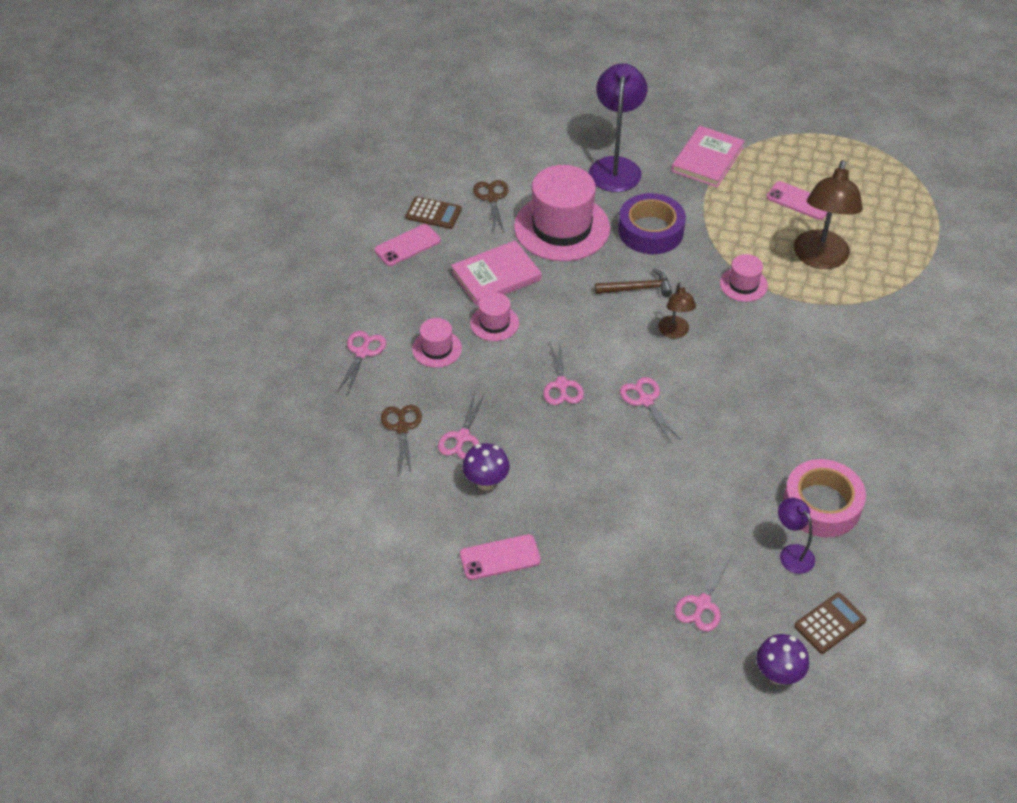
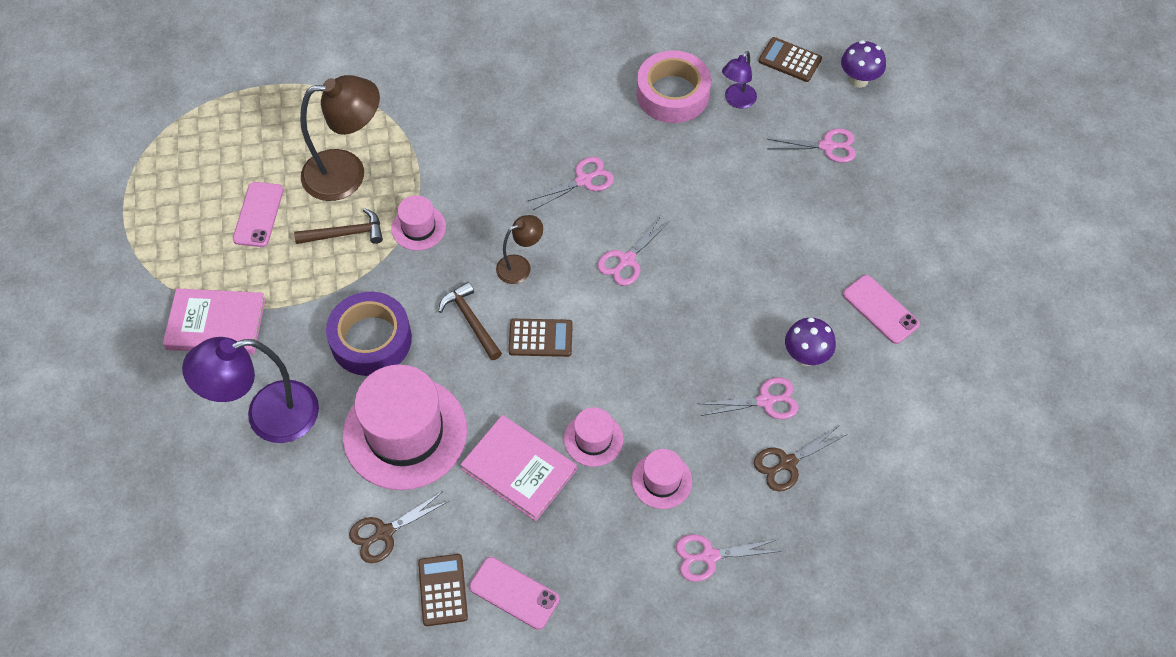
camera: 115 degrees left, 10 degrees up
pink scissors [543,341,584,405] -> pink scissors moved to [528,157,614,210]
none -> brown hammer [294,208,383,244]
none -> brown calculator [509,319,573,357]

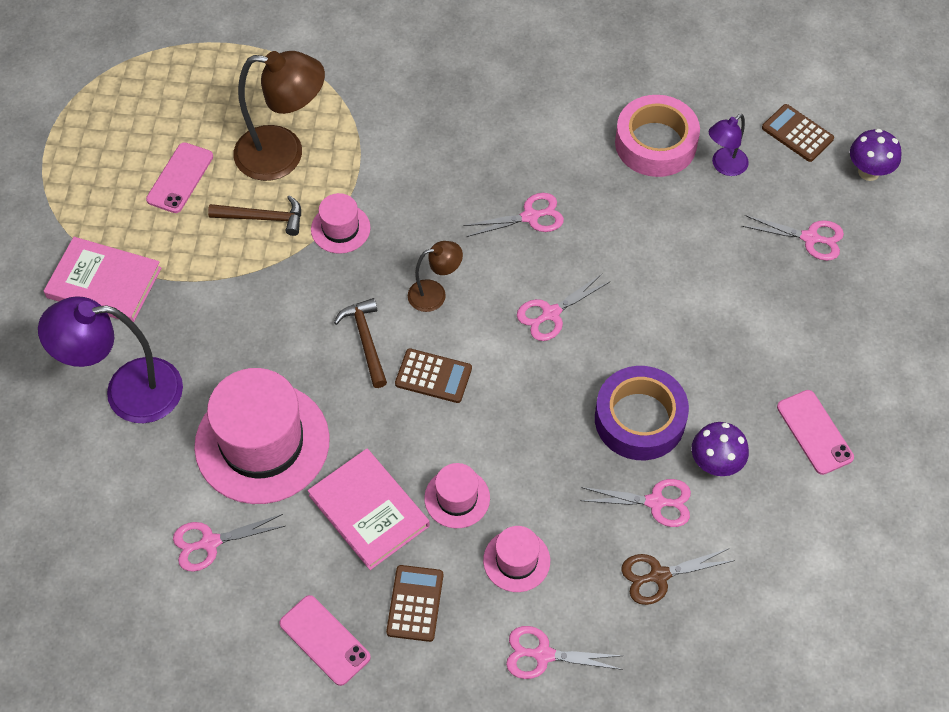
camera: 15 degrees right, 0 degrees up
purple tape [326,292,412,376] -> purple tape moved to [595,366,689,460]
brown scissors [349,491,449,563] -> pink scissors [173,514,285,572]
brown calculator [418,554,468,626] -> brown calculator moved to [386,565,443,642]

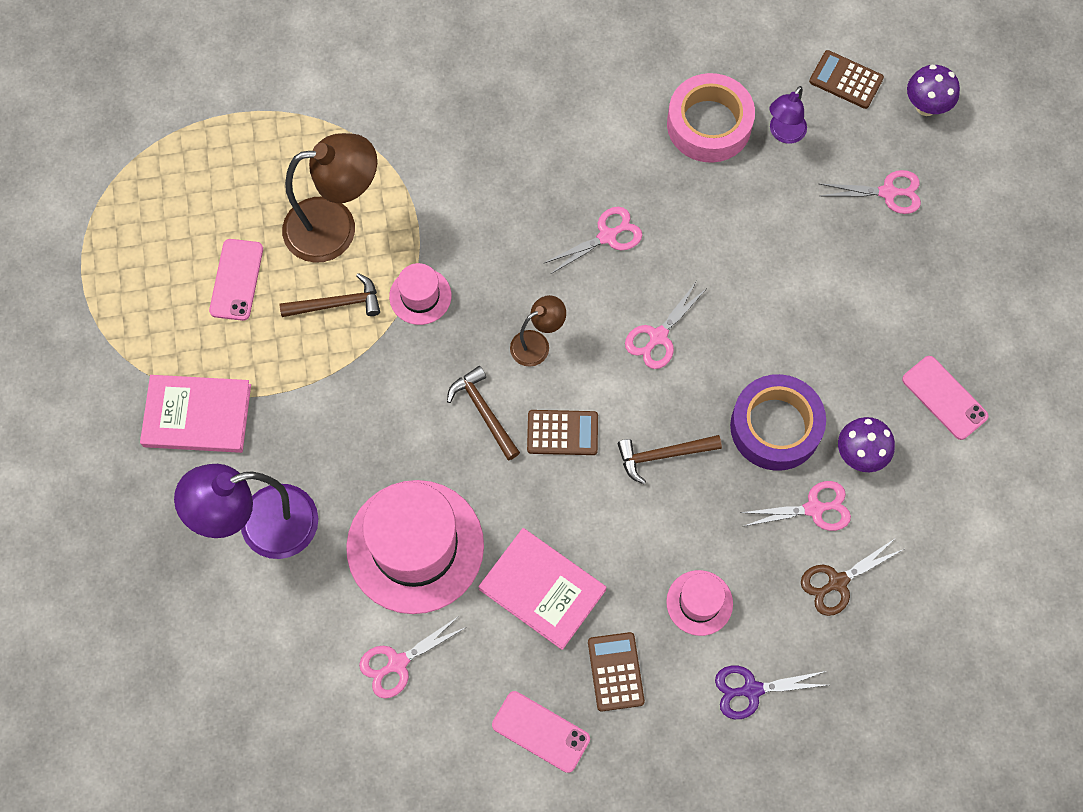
camera: 15 degrees left, 10 degrees up
pink hat [424,463,490,528] -> none
pink scissors [506,626,623,679] -> purple scissors [715,666,827,719]
none -> brown hammer [617,435,722,484]

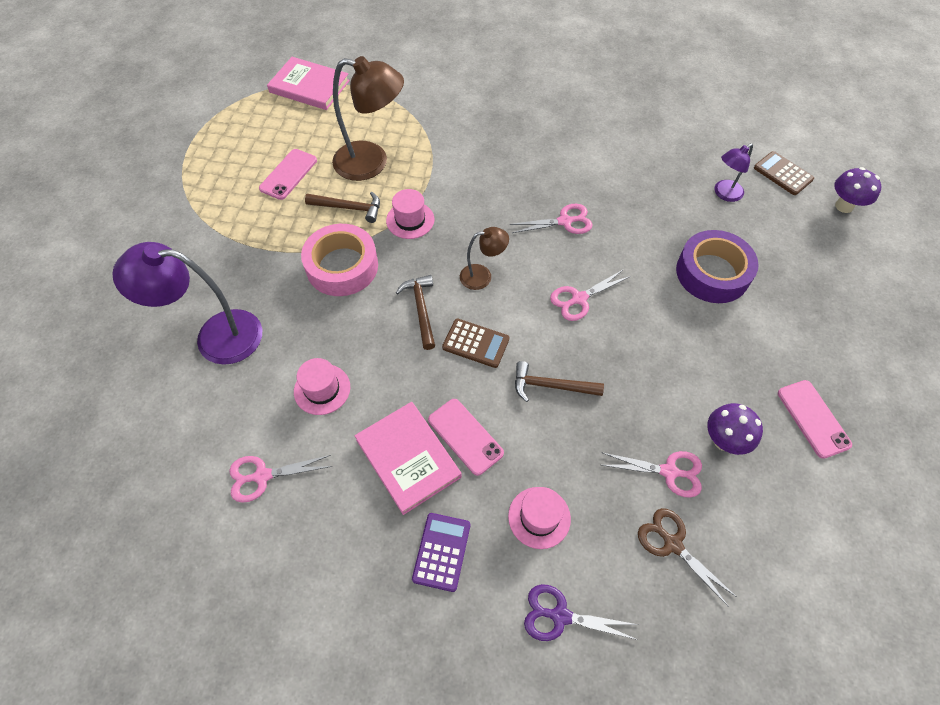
camera: 20 degrees right, 10 degrees down
pink book [140,375,251,453] -> pink book moved to [267,57,350,110]
pink hat [346,480,484,614] -> pink hat [294,358,350,415], size x0.48
pink phone [492,691,590,773] -> pink phone moved to [428,399,504,476]
brown calculator [588,632,645,711] -> purple calculator [412,513,470,592]
pink tape [667,73,755,163] -> pink tape moved to [301,224,378,296]
purple tape [730,374,826,471] -> purple tape moved to [676,230,759,303]
brown scissors [801,539,904,616] -> brown scissors turned 60 degrees clockwise [638,508,737,607]
pink scissors [820,170,921,214] -> none

